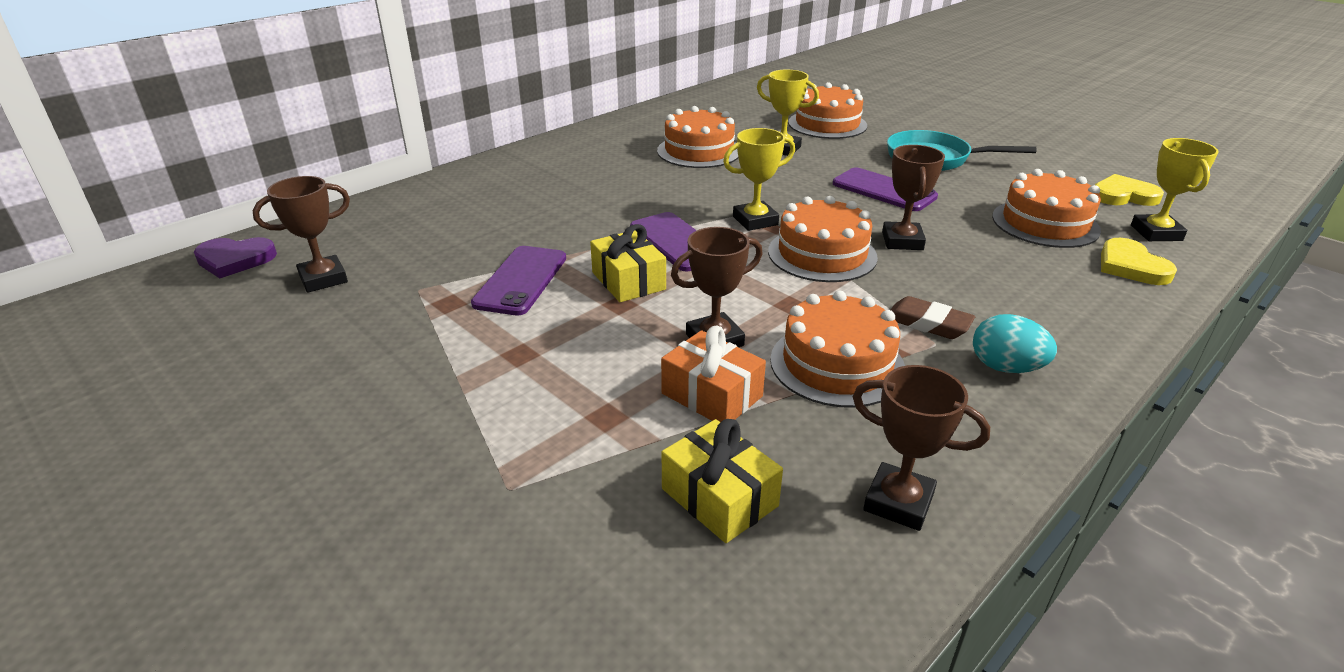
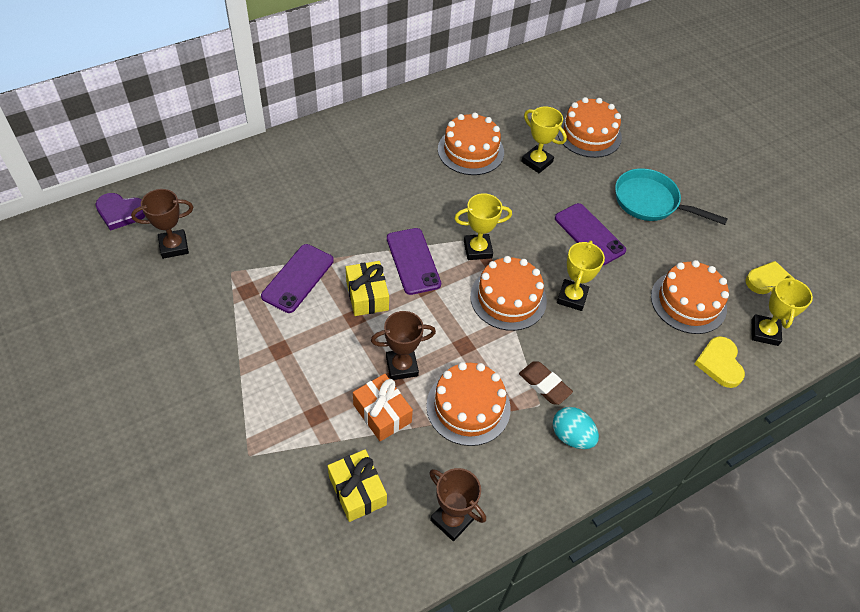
camera: 10 degrees right, 20 degrees up
brown trophy [882,145,945,250] -> yellow trophy [557,241,605,311]

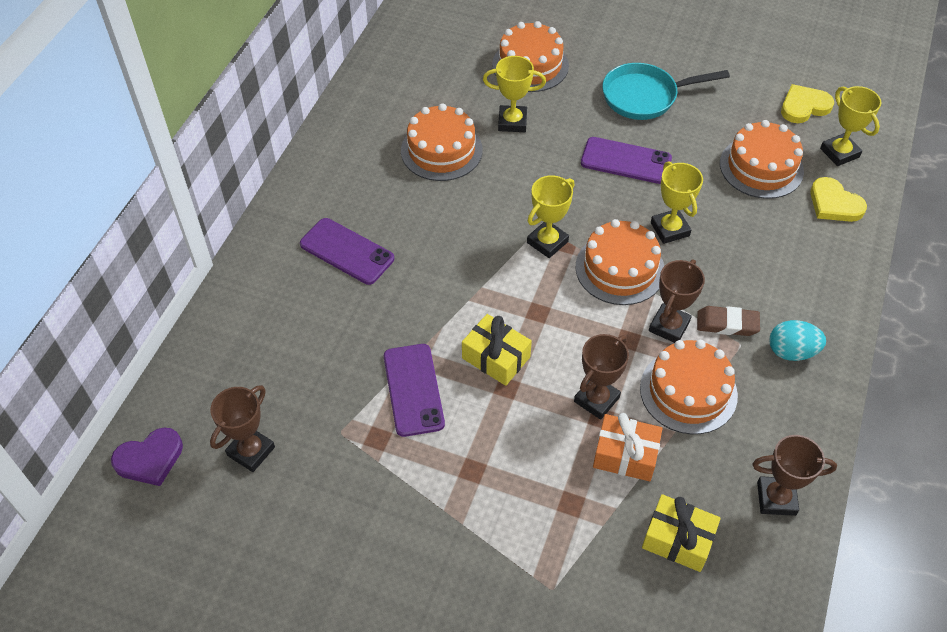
camera: 35 degrees left, 0 degrees up
purple phone [387,228,441,295] -> purple phone moved to [300,218,394,285]
none -> brown trophy [649,260,705,343]

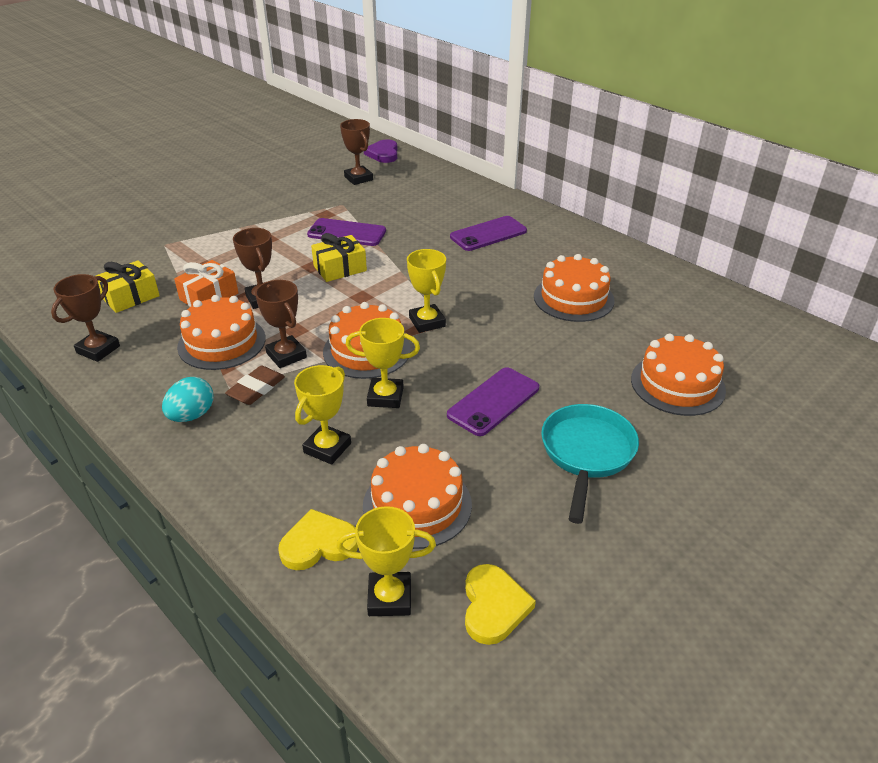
camera: 115 degrees right, 15 degrees down
yellow trophy [483,56,546,132] -> yellow trophy moved to [294,365,351,465]

